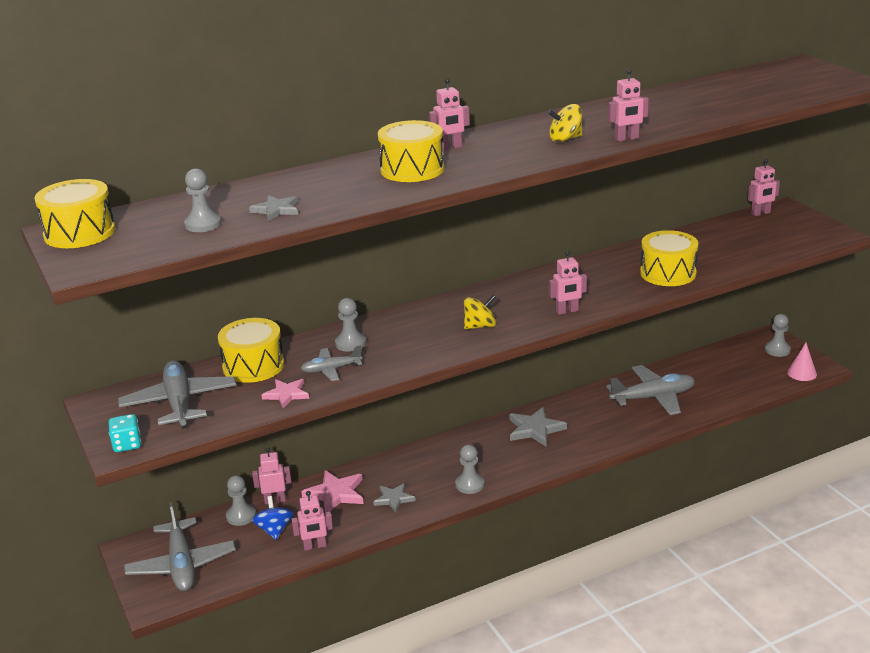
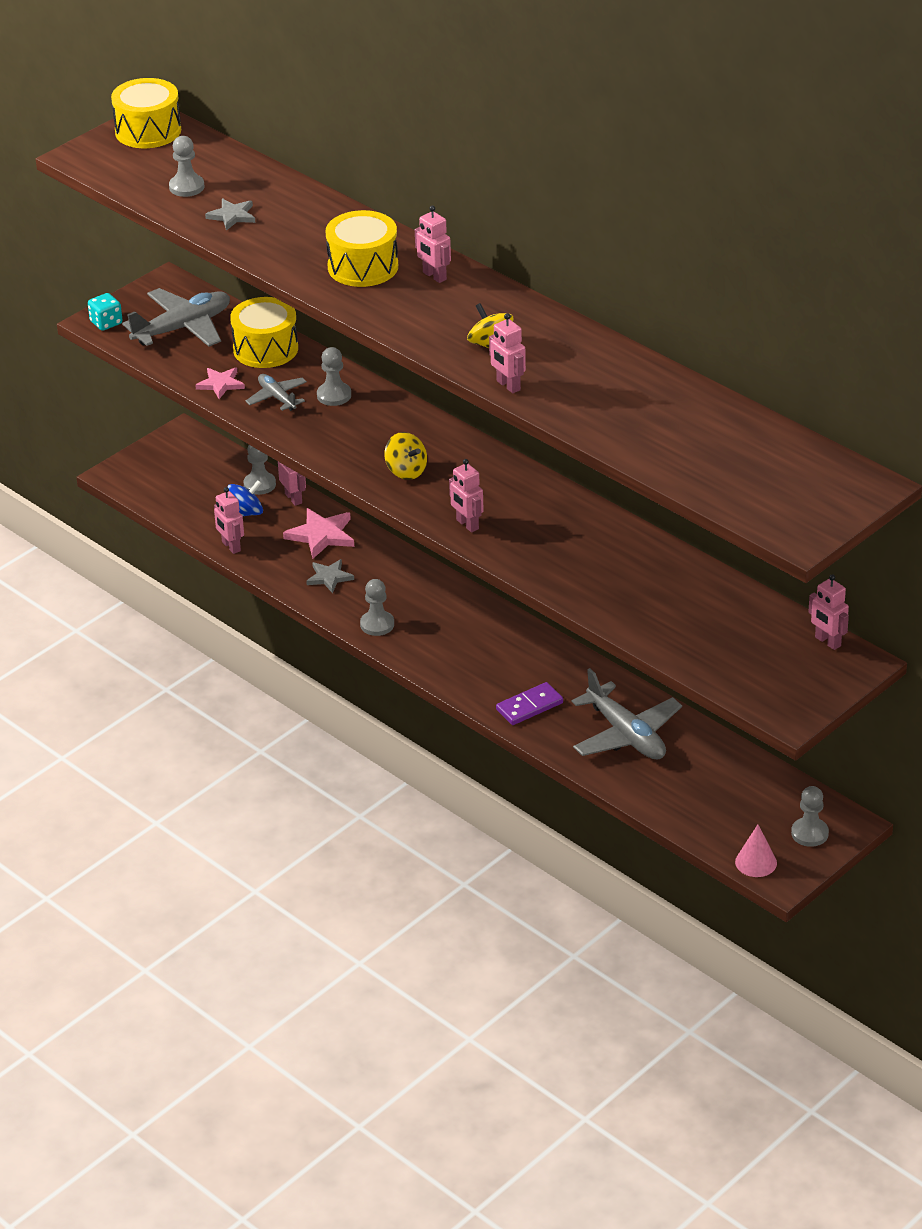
camera: 70 degrees right, 10 degrees up
grey plane [124,502,236,591] -> none
grey star [509,407,567,446] -> none
yellow drum [640,230,698,286] -> none
none -> purple domino [496,682,563,725]

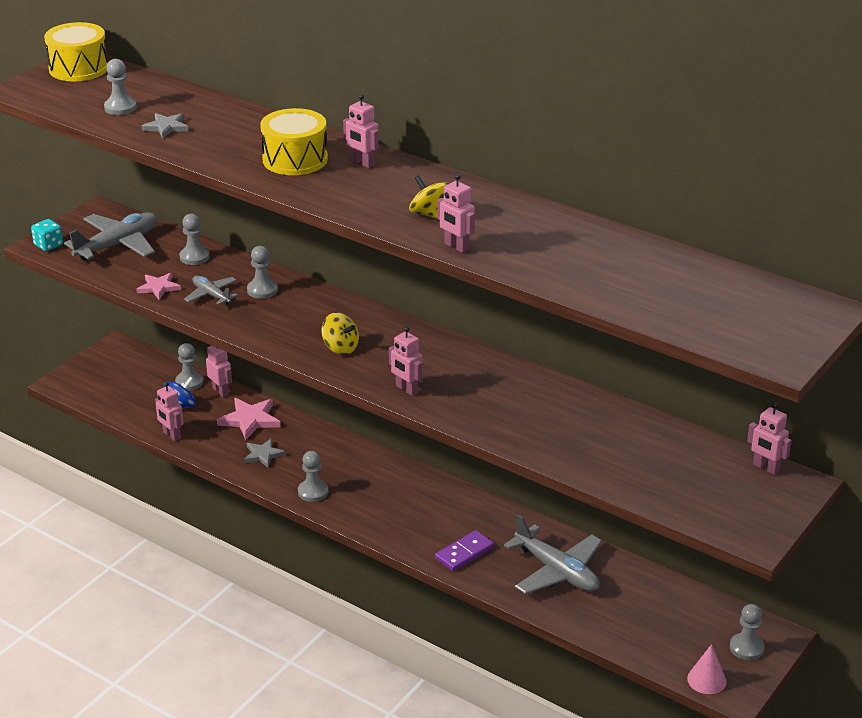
camera: 10 degrees left, 5 degrees down
yellow drum [230,297,298,368] -> grey pawn [179,214,210,265]

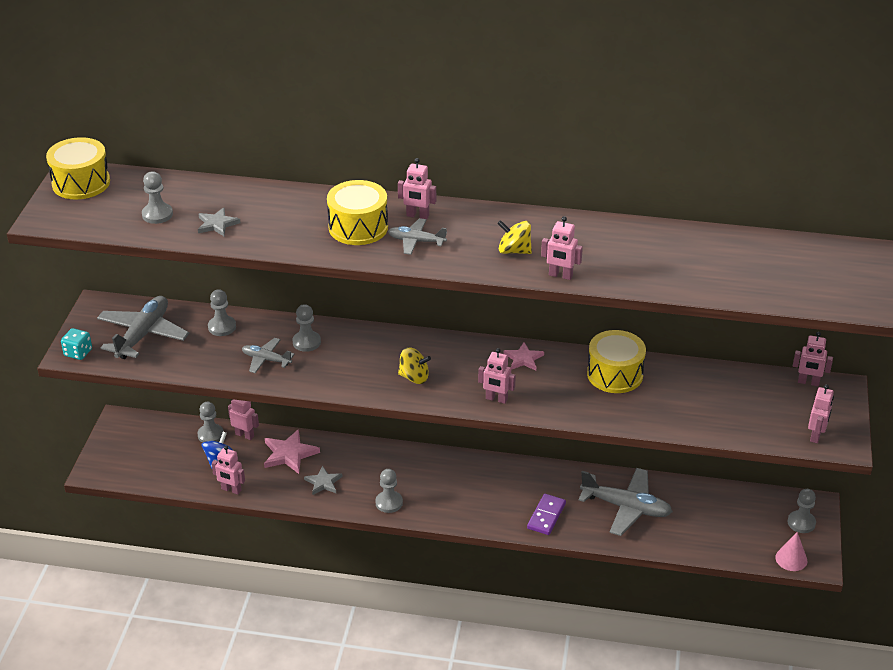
camera: 25 degrees left, 5 degrees up
pink star [136,273,181,300] -> pink star moved to [503,342,544,370]
none -> grey plane [388,218,447,255]
none -> yellow drum [587,330,646,393]
none -> pink robot [808,384,834,443]

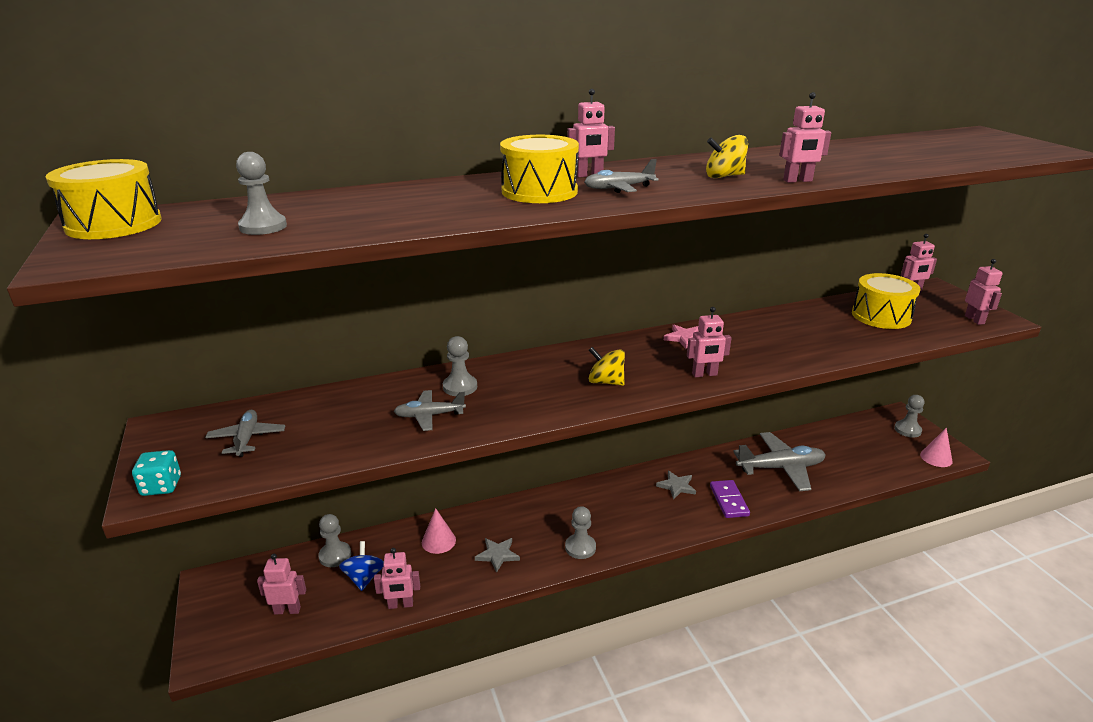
camera: 30 degrees left, 10 degrees down
grey plane [97,296,190,359] -> grey plane [205,410,285,457], size x0.56
grey star [198,207,241,236] -> grey star moved to [656,471,696,499]
grey pawn [208,289,236,336] -> none
pink robot [228,399,259,440] -> pink robot moved to [257,554,306,614]
pink star [264,429,320,474] -> pink cone [422,508,456,554]
yellow spinning top [398,347,431,384] -> yellow spinning top turned 135 degrees counterclockwise [589,347,625,386]
yellow drum [587,330,646,393] -> yellow drum moved to [852,273,921,329]

